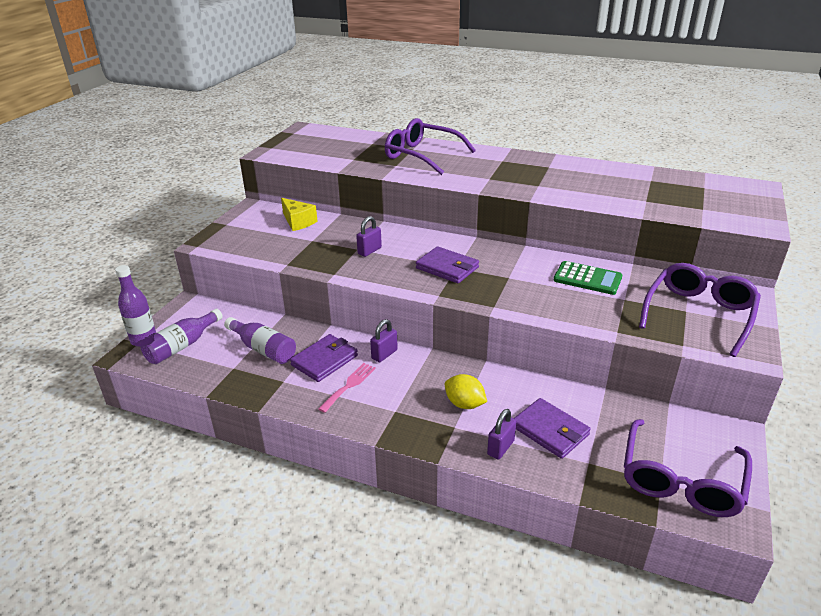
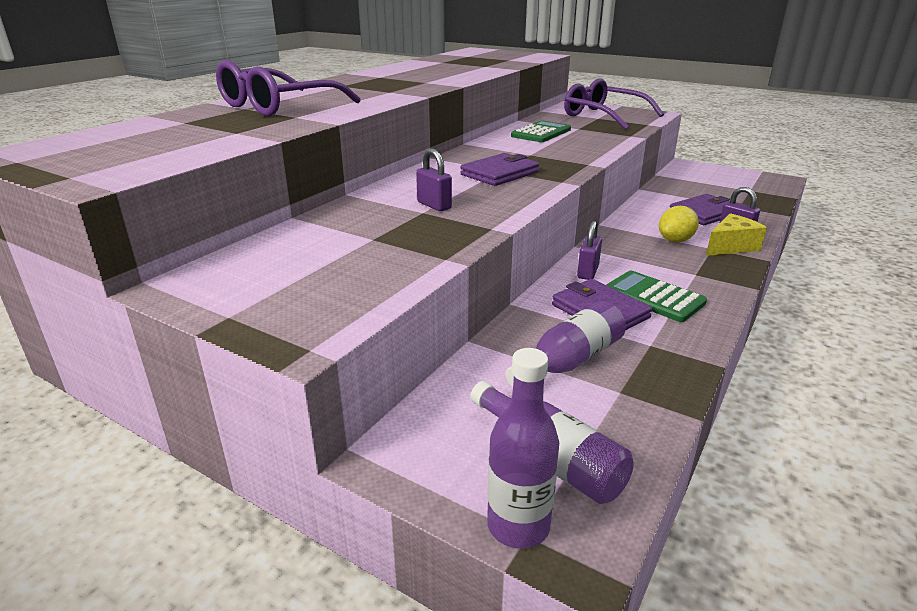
camera: 80 degrees left, 5 degrees down
yellow cheese [281,198,317,231] -> yellow cheese moved to [706,213,767,256]
pink fork [318,363,376,413] -> green calculator [606,271,707,322]
purple padlock [370,319,398,362] -> purple padlock turned 60 degrees clockwise [577,221,602,280]
purple glasses [624,419,752,517] -> none

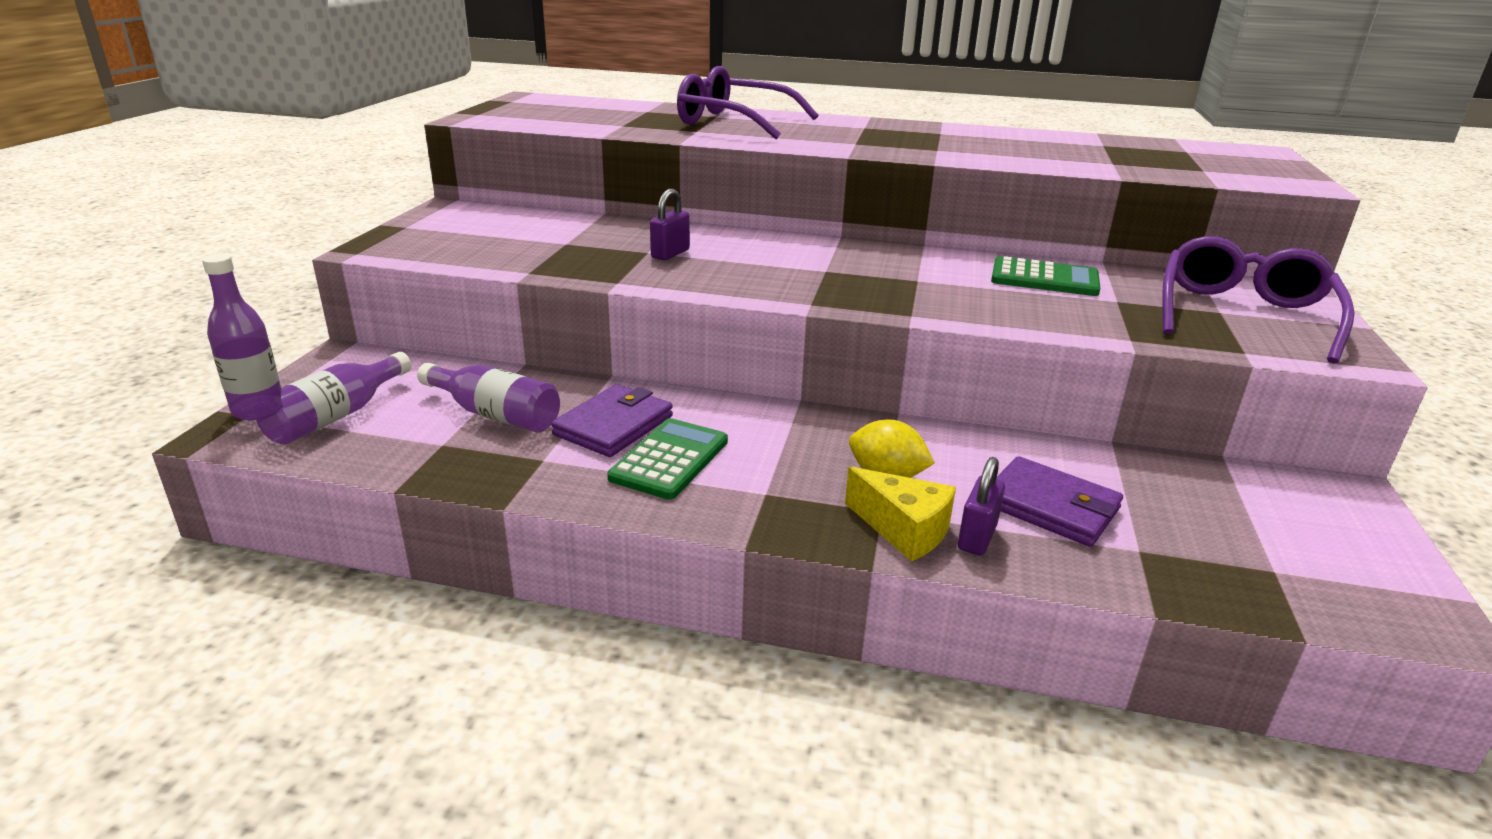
camera: 70 degrees right, 0 degrees up
purple wallet [460,153,539,186] -> none
purple padlock [577,221,602,280] -> none

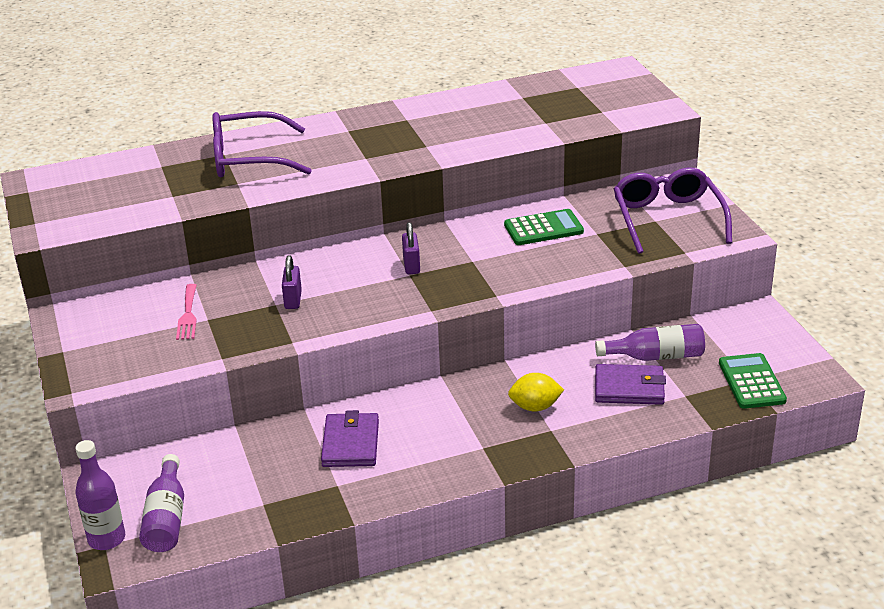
camera: 30 degrees left, 5 degrees up
purple bottle [417,363,560,433] -> purple bottle moved to [595,324,705,361]
green calculator [607,418,728,500] -> green calculator moved to [719,353,787,409]
yellow cheese [845,467,956,561] -> none
purple padlock [958,457,1005,555] -> purple padlock moved to [402,222,420,274]
none -> pink fork [176,284,197,340]

